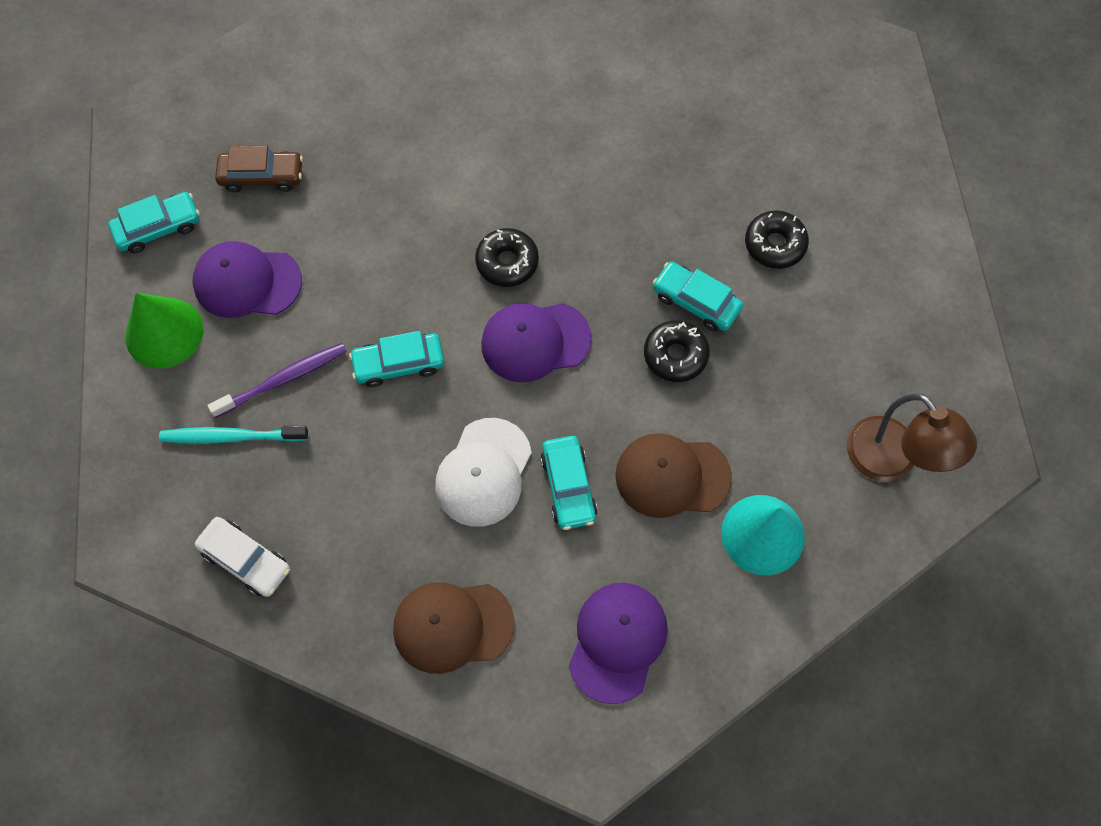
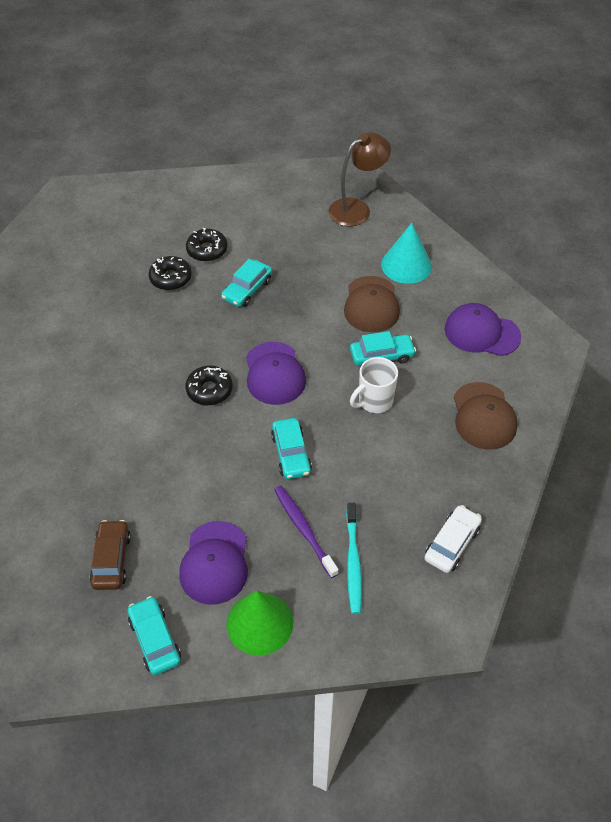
camera: 90 degrees left, 15 degrees down
white cap [435,418,532,527] -> white mug [350,357,398,413]
black donut [644,320,710,382] -> black donut moved to [148,256,192,290]

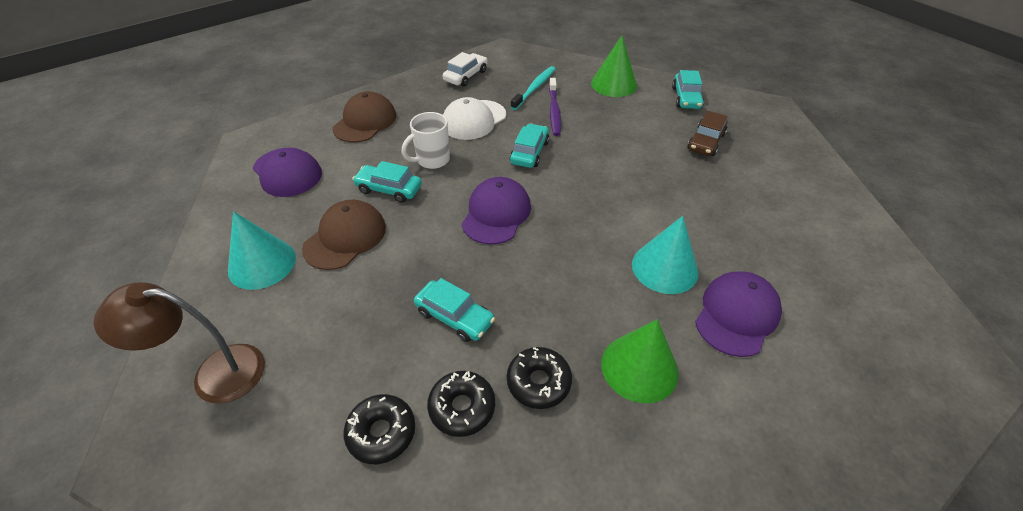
camera: 150 degrees left, 5 degrees down
purple cap [179,521,248,605] -> purple cap moved to [695,271,782,357]
black donut [185,365,233,405] -> black donut moved to [344,394,415,464]
turquoise car [221,259,272,307] -> turquoise car turned 60 degrees clockwise [414,278,495,342]
white mug [350,357,398,413] -> white mug turned 150 degrees clockwise [402,112,450,169]
white car [424,505,482,573] -> white car turned 150 degrees clockwise [443,52,488,87]
none -> white cap [443,97,506,140]
none -> green cone [601,319,678,403]
none -> turquoise cone [632,216,698,294]

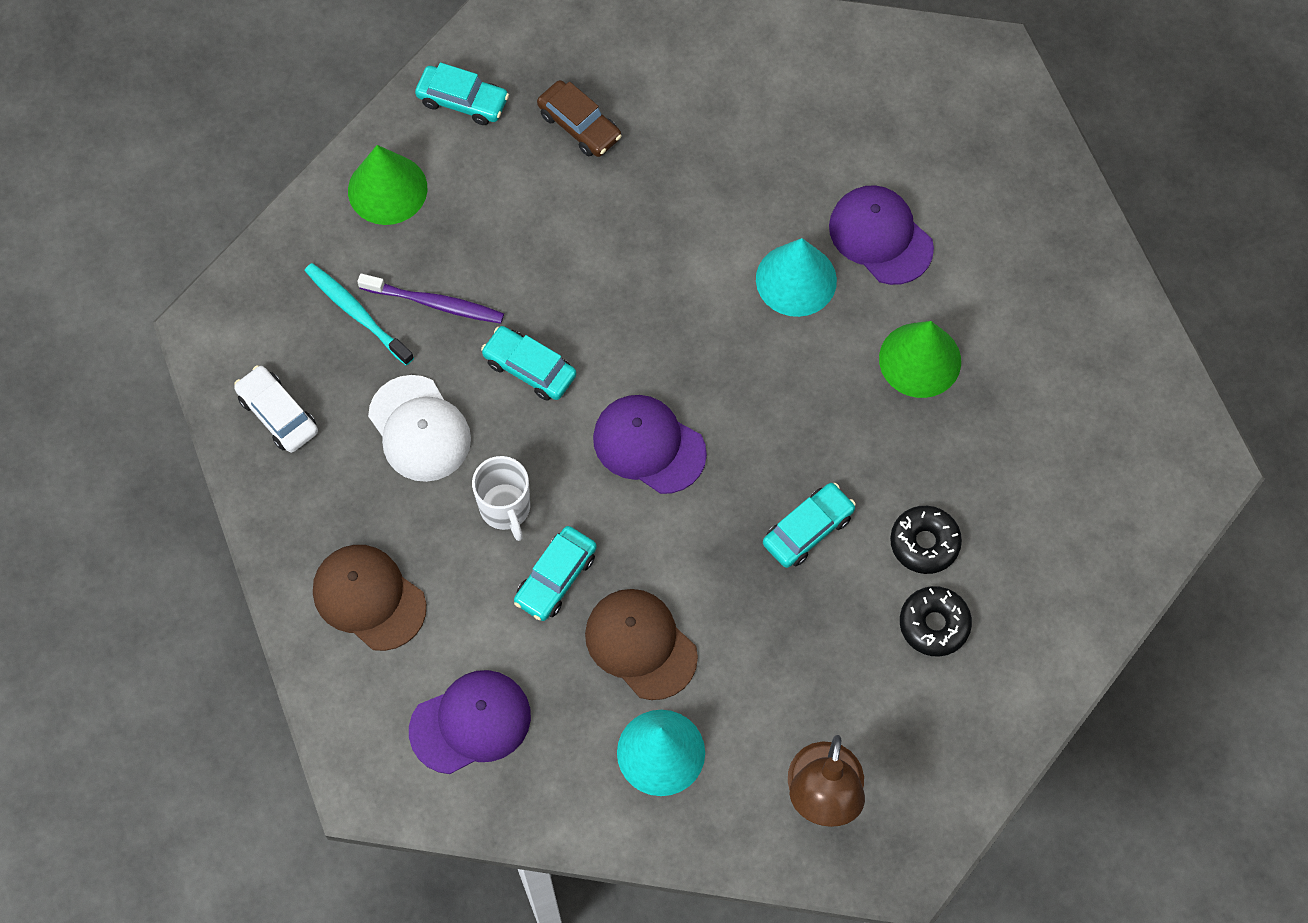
camera: 75 degrees left, 20 degrees up
black donut [507,347,572,409] -> none

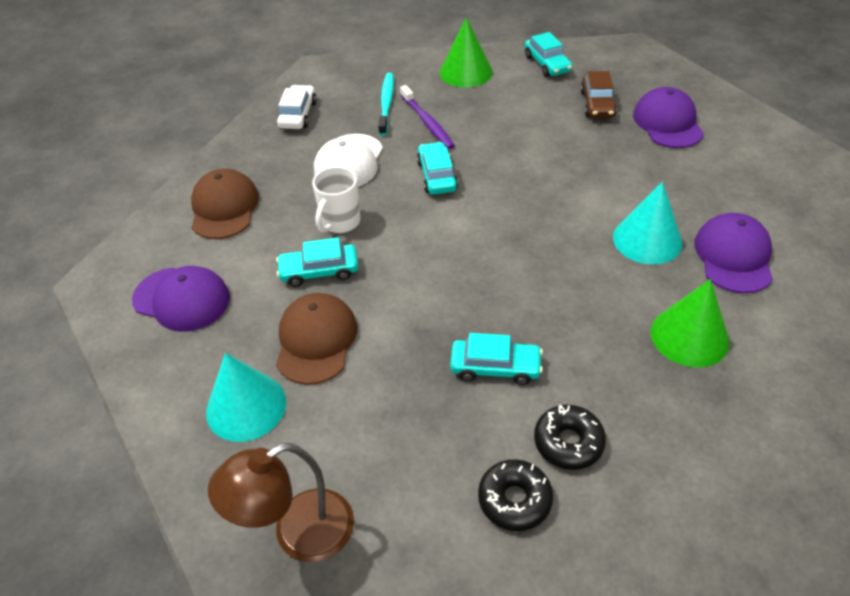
camera: 50 degrees right, 20 degrees down
purple cap [593,395,707,494] -> purple cap moved to [633,87,704,148]

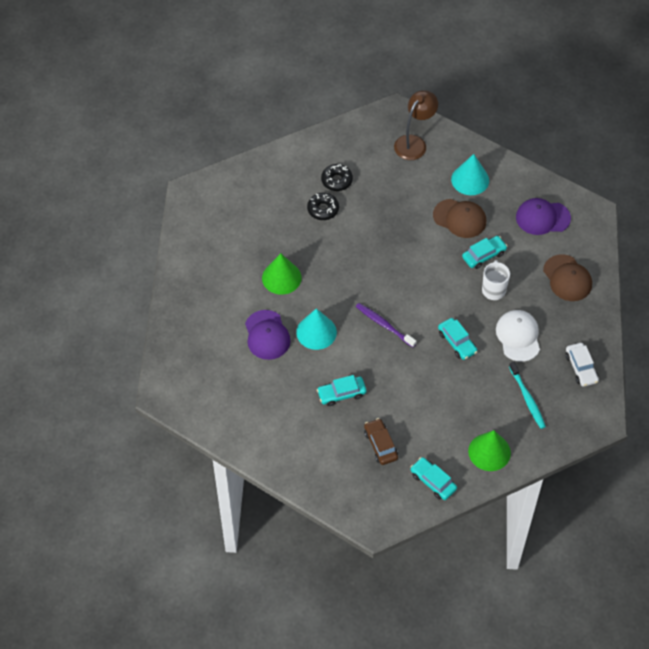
camera: 155 degrees right, 10 degrees up
brown cap [276,293,357,385] -> brown cap turned 45 degrees counterclockwise [433,199,486,238]
purple toothbrush [400,85,455,149] -> purple toothbrush moved to [356,303,416,347]
turquoise car [450,333,543,385] -> turquoise car moved to [317,375,366,406]
purple cap [633,87,704,148] -> none

